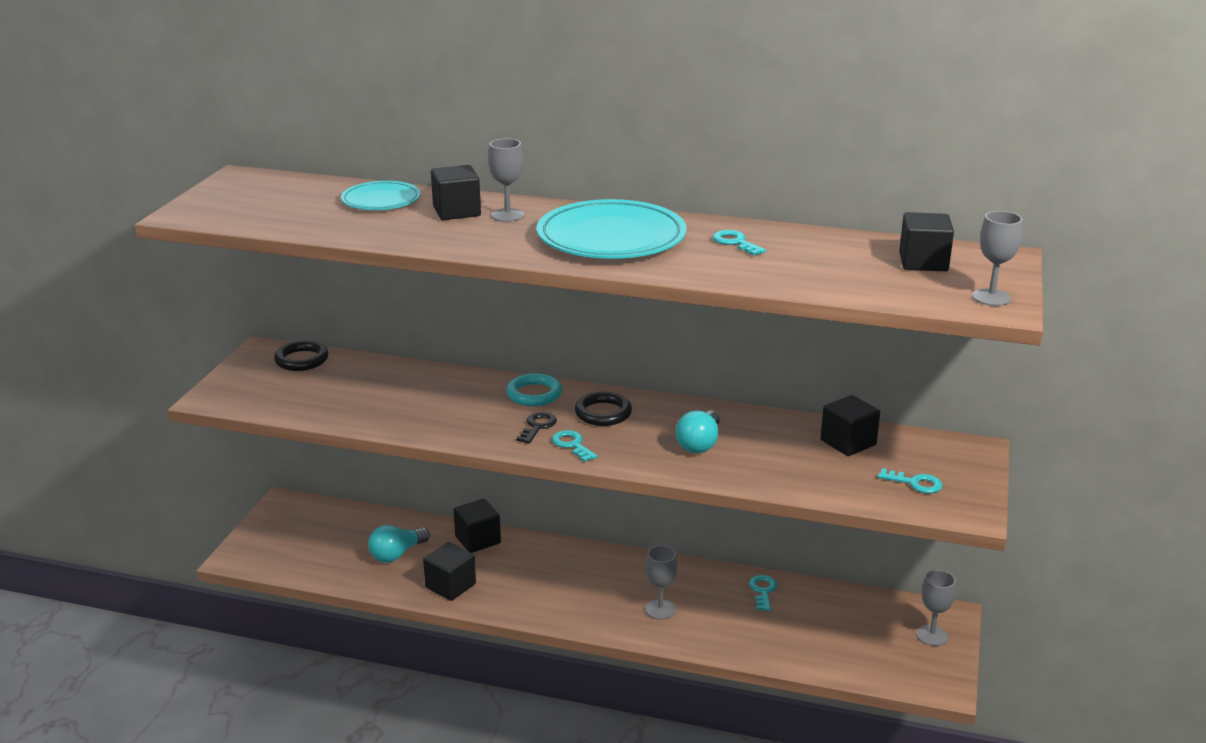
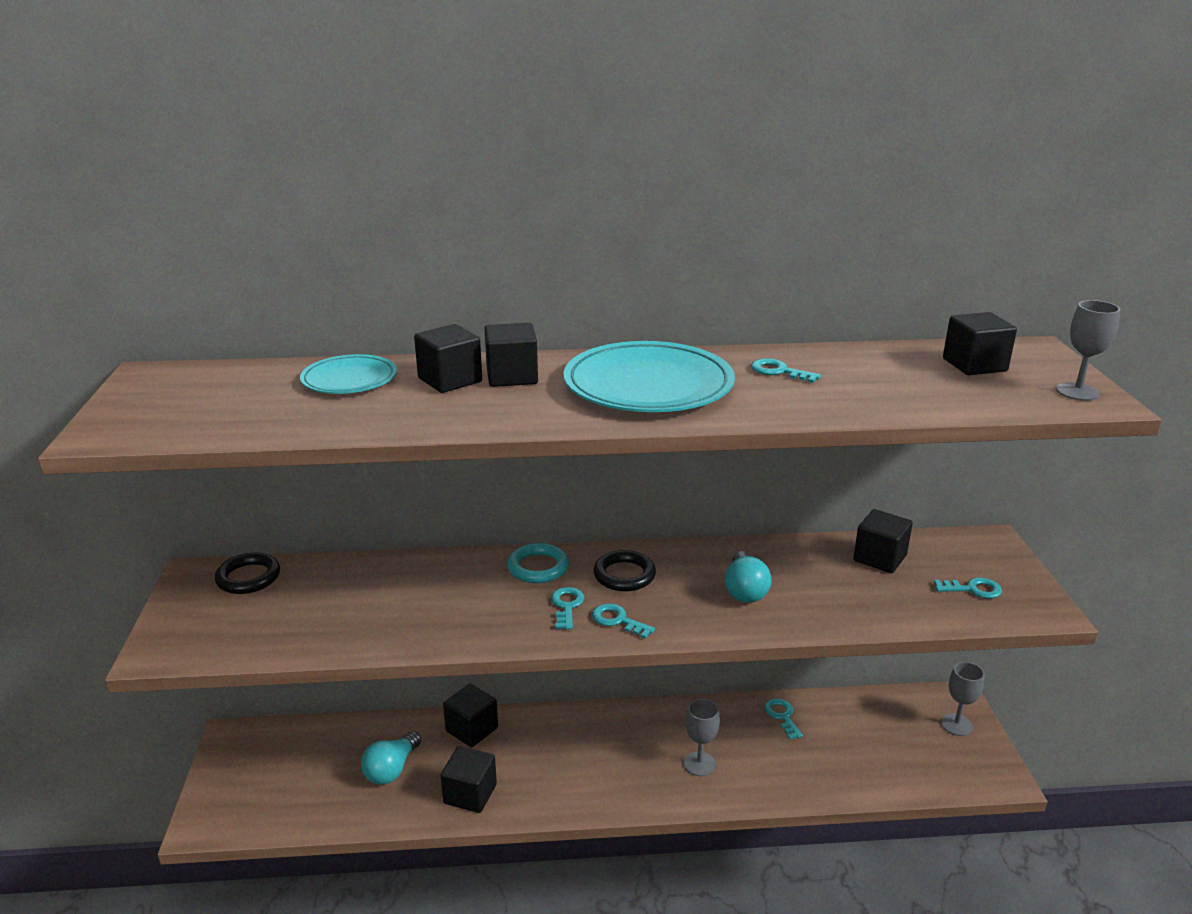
camera: 20 degrees left, 0 degrees up
grey goblet [488,138,524,222] -> black cube [484,323,538,387]
black key [516,412,557,444] -> turquoise key [551,587,584,630]

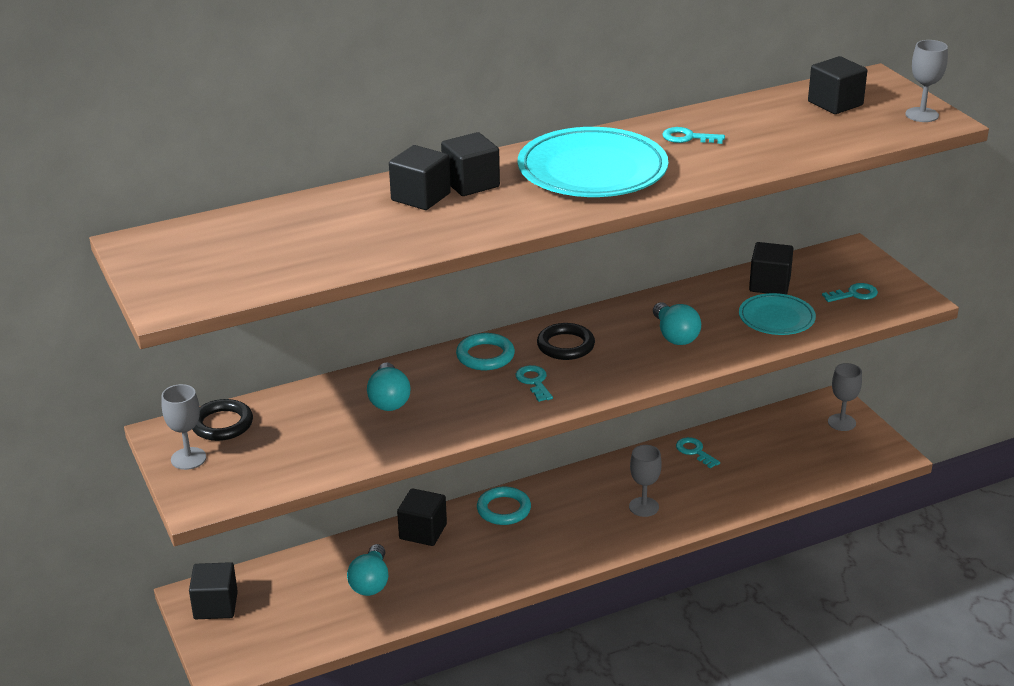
camera: 20 degrees left, 5 degrees up
turquoise plate [300,354,397,394] -> turquoise plate moved to [739,293,816,335]
black cube [441,746,497,813] -> black cube moved to [189,562,238,619]
turquoise key [592,603,655,639] -> none
none -> grey goblet [162,384,206,470]
none -> turquoise light bulb [367,362,410,411]
none -> turquoise ring [477,487,531,525]

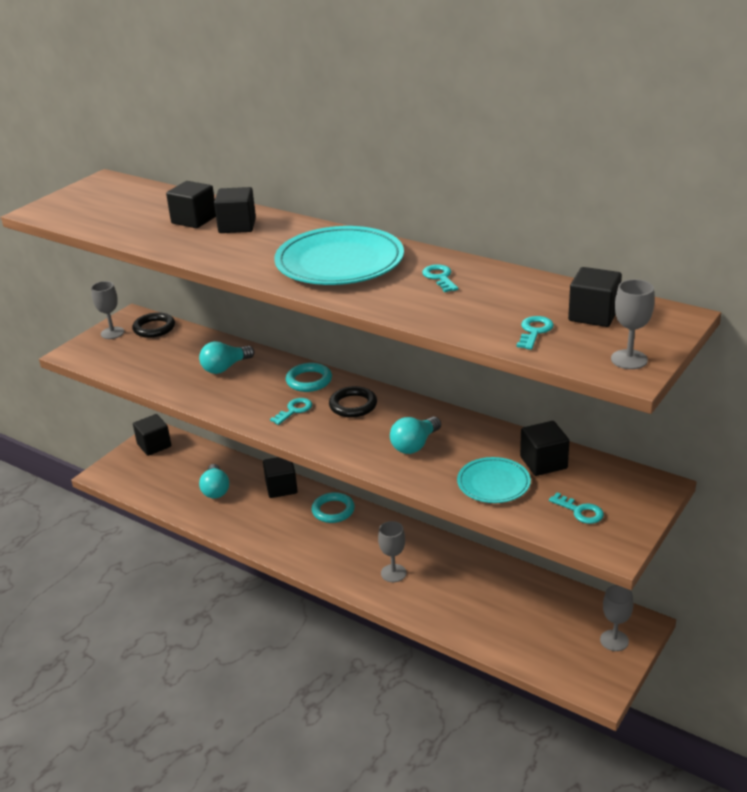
camera: 60 degrees right, 0 degrees up
turquoise light bulb [347,544,388,596] -> turquoise light bulb turned 75 degrees counterclockwise [199,464,229,499]
black cube [441,132,500,196] -> black cube moved to [166,181,216,228]
turquoise key [676,437,720,468] -> turquoise key moved to [517,316,554,350]

